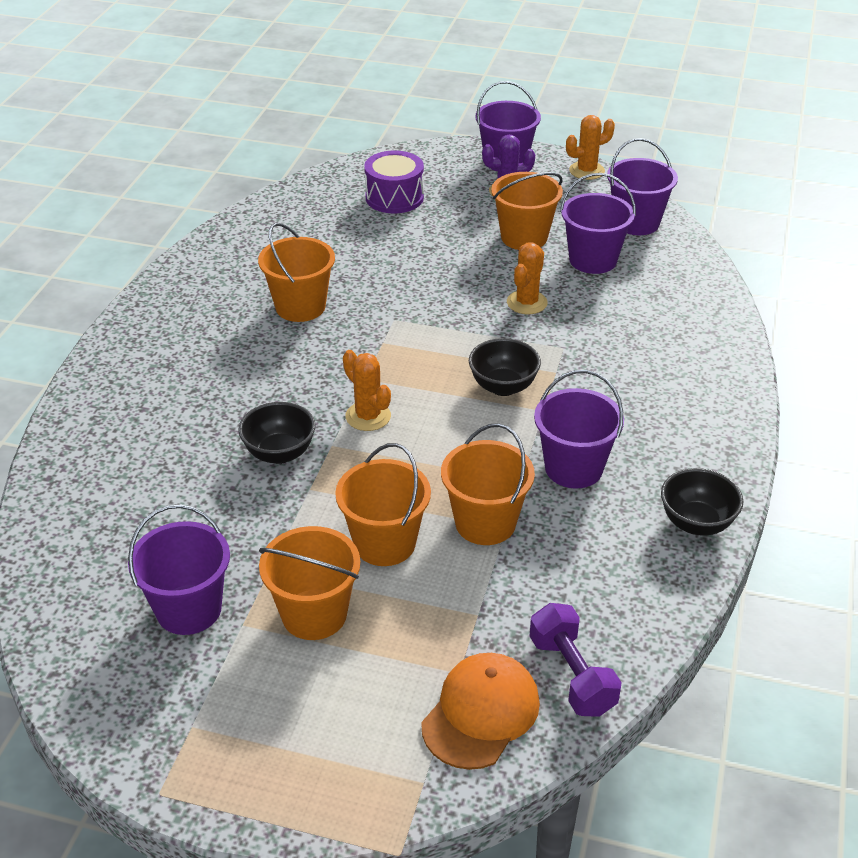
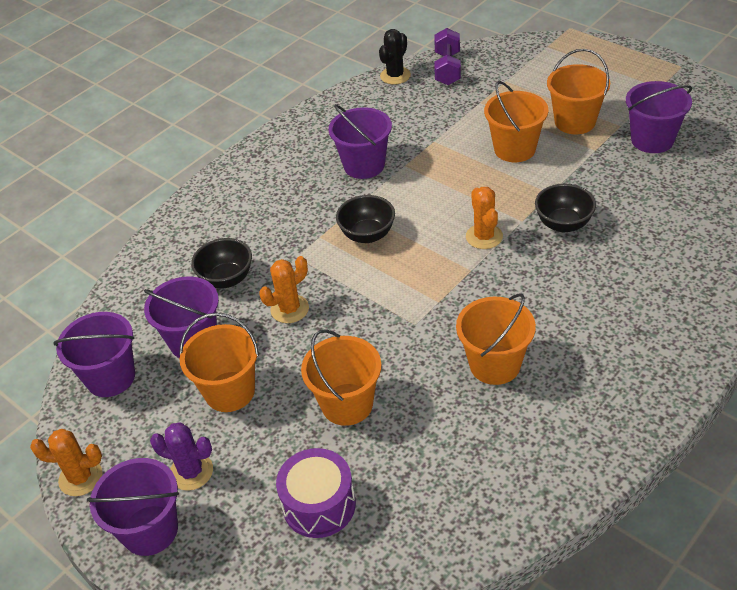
camera: 150 degrees left, 5 degrees up
orange cap [421,653,540,770] -> none
orange bucket [441,423,535,545] -> orange bucket moved to [301,329,381,426]
black bowl [661,468,744,536] -> black bowl moved to [191,238,252,289]
none -> black cactus [379,29,411,85]

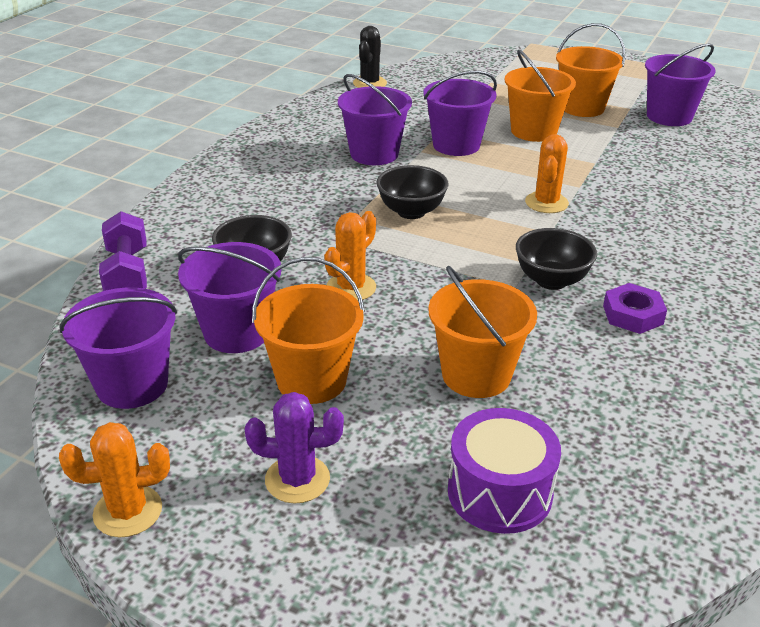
camera: 20 degrees left, 10 degrees down
purple bucket [87,458,179,556] -> purple bucket moved to [424,71,497,156]
purple dumbbell [434,28,461,85] -> purple dumbbell moved to [99,211,147,291]
orange bucket [456,293,536,385] -> purple nut [603,283,667,334]
orange cactus [466,187,503,249] -> orange cactus turned 45 degrees clockwise [525,134,569,213]
black bowl [535,184,596,232] -> black bowl moved to [516,228,597,290]

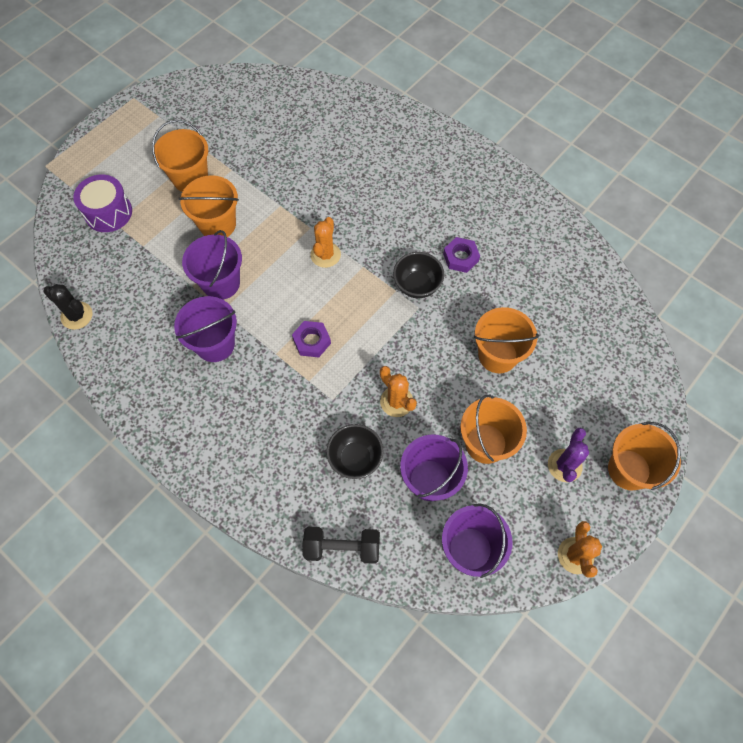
camera: 75 degrees left, 30 degrees up
purple dumbbell [99,211,147,291] -> black dumbbell [302,526,380,564]
black bowl [377,165,448,219] -> purple nut [292,321,331,357]
purple drum [448,408,561,534] -> purple drum moved to [73,175,132,232]
orange cactus [525,134,569,213] -> orange cactus turned 75 degrees clockwise [310,217,341,268]
purple bucket [645,43,716,126] -> none
none -> orange bucket [608,422,681,491]

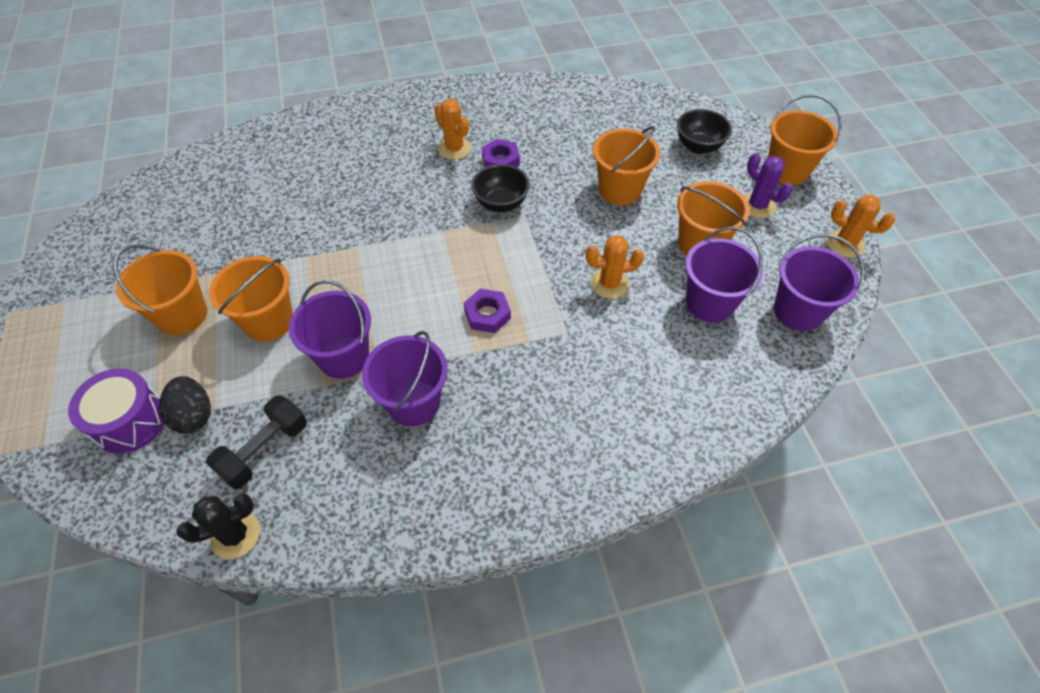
camera: 55 degrees left, 10 degrees down
black dumbbell [302,526,380,564] -> black dumbbell moved to [206,395,307,490]
orange cactus [310,217,341,268] -> orange cactus moved to [434,99,471,160]
black bowl [326,424,384,479] -> black bowl moved to [677,109,732,154]
none -> black egg [159,376,211,434]

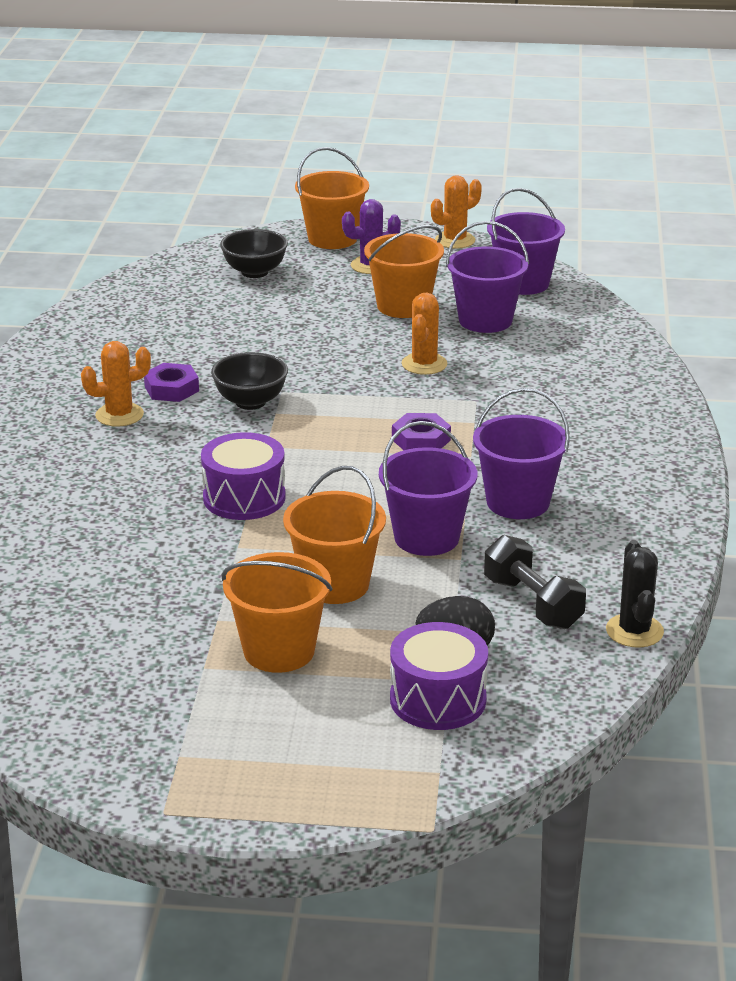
camera: 70 degrees left, 25 degrees down
orange bucket [593,126,660,205] -> none
none -> purple drum [201,432,286,520]

